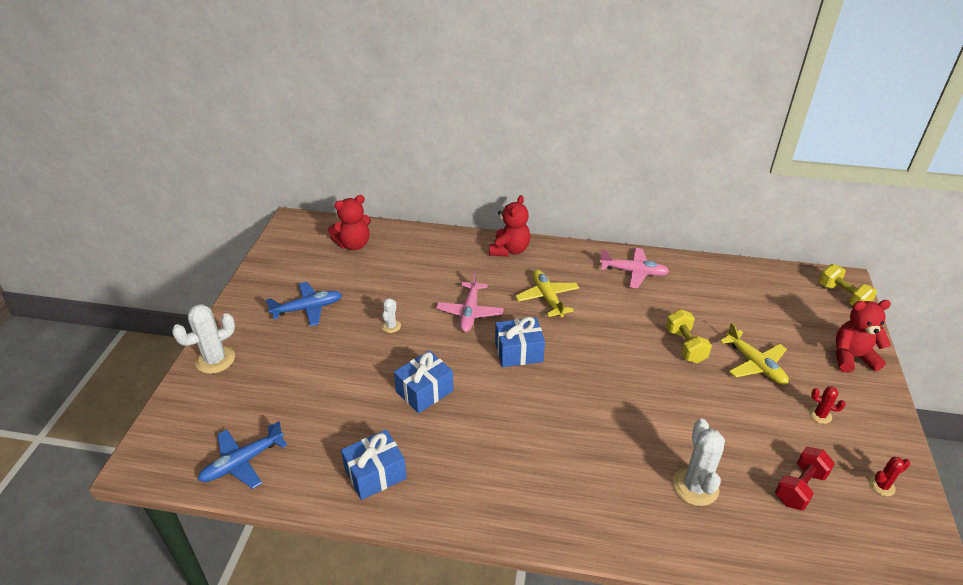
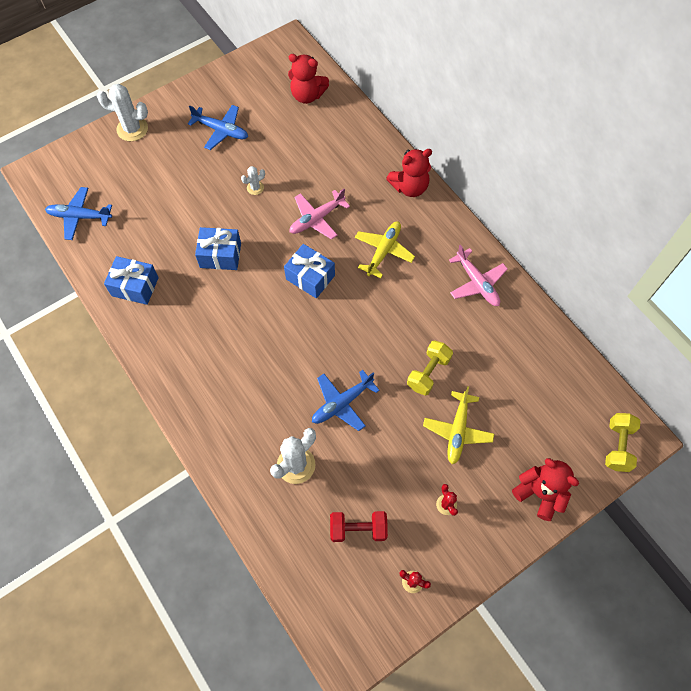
camera: 45 degrees right, 25 degrees up
none -> blue plane [312,370,380,431]

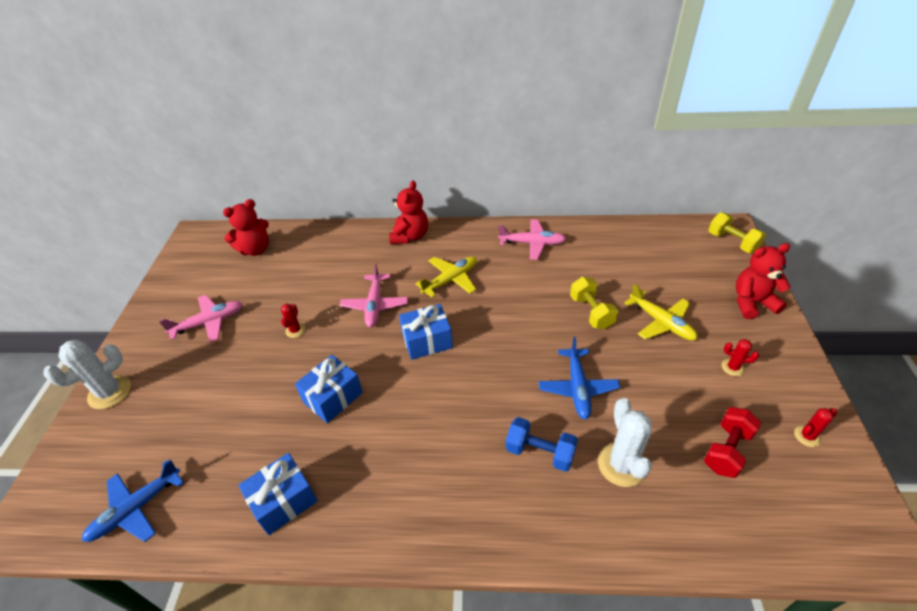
camera: 50 degrees left, 20 degrees down
blue plane [188,105,248,150] -> pink plane [159,295,243,342]
white cactus [241,166,265,195] -> red cactus [281,303,305,338]
yellow plane [355,221,415,278] -> yellow plane turned 75 degrees clockwise [415,257,477,298]
none -> blue dumbbell [506,417,578,472]

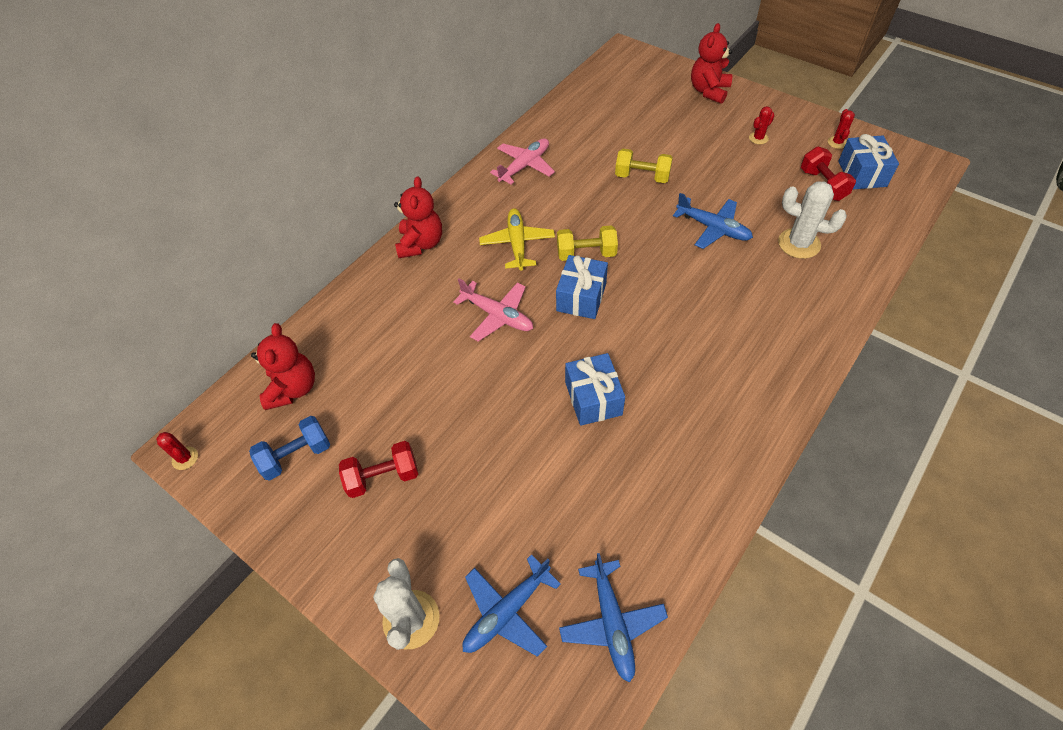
camera: 55 degrees left, 10 degrees up
pink plane [159,295,243,342] -> red dumbbell [339,441,418,498]
blue gift [238,453,318,535] -> blue gift moved to [838,134,899,189]
red cactus [281,303,305,338] -> red cactus moved to [156,432,198,470]
red teddy bear [389,180,428,244] -> red teddy bear turned 45 degrees clockwise [394,176,442,258]
blue dumbbell [506,417,578,472] -> blue dumbbell moved to [249,416,330,480]
yellow plane [624,284,698,341] -> none
yellow dumbbell [708,212,766,253] -> yellow dumbbell moved to [557,225,618,261]
none -> blue plane [462,554,561,657]

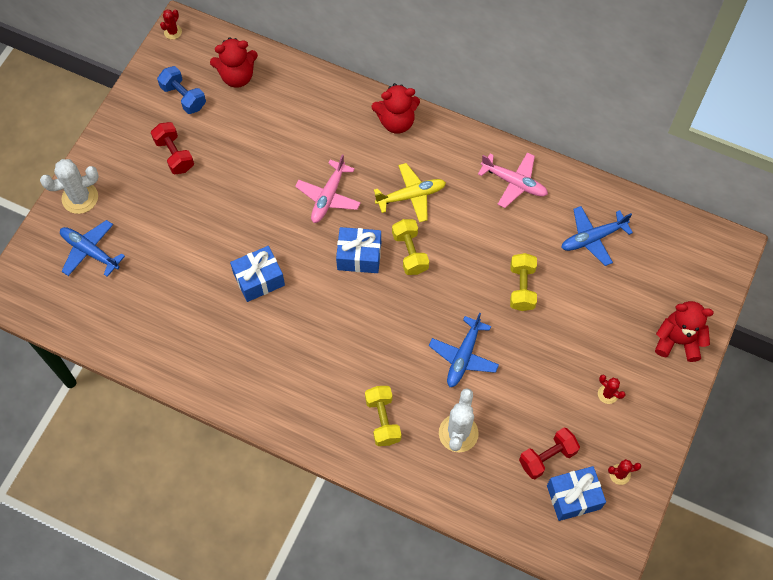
camera: 75 degrees right, 10 degrees up
blue plane [559,553,668,682] -> blue plane moved to [561,206,633,266]
none -> yellow dumbbell [365,386,401,446]

